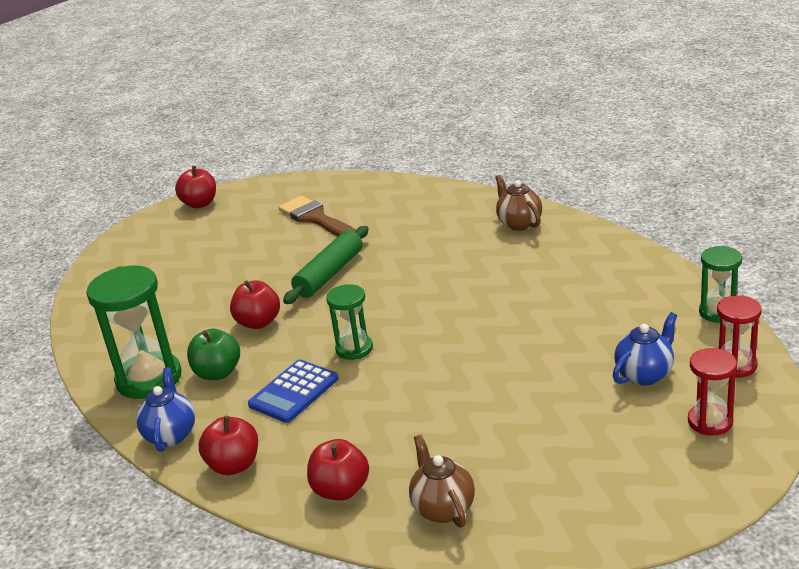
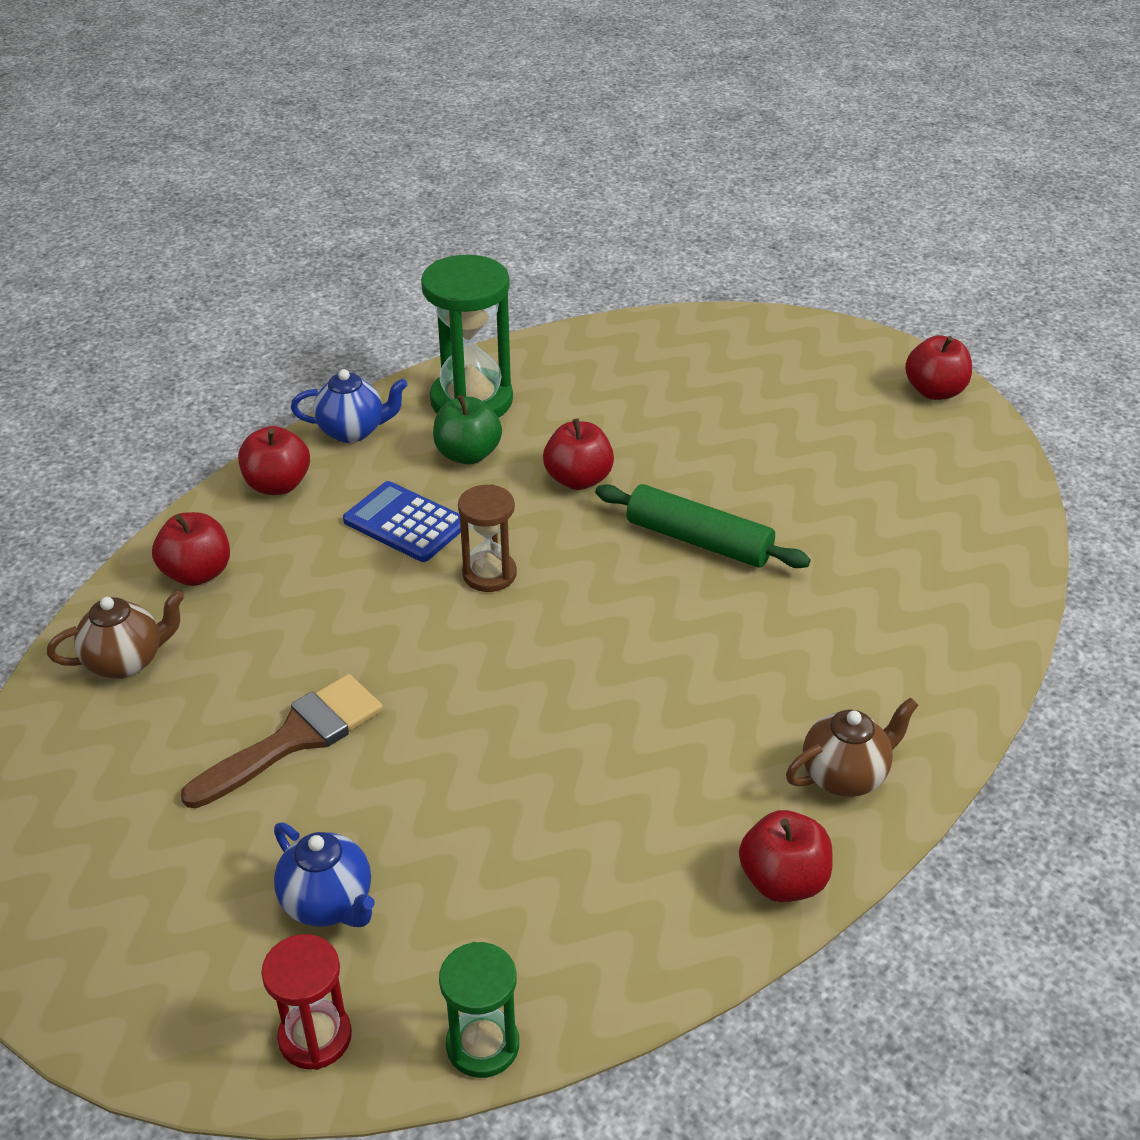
camera: 85 degrees right, 10 degrees up
brown brush [278,196,356,236] -> brown brush moved to [181,674,383,808]
green hourglass [326,284,373,360] -> brown hourglass [458,484,517,592]
red hourglass [688,348,737,436] -> none
none -> red apple [739,810,833,902]

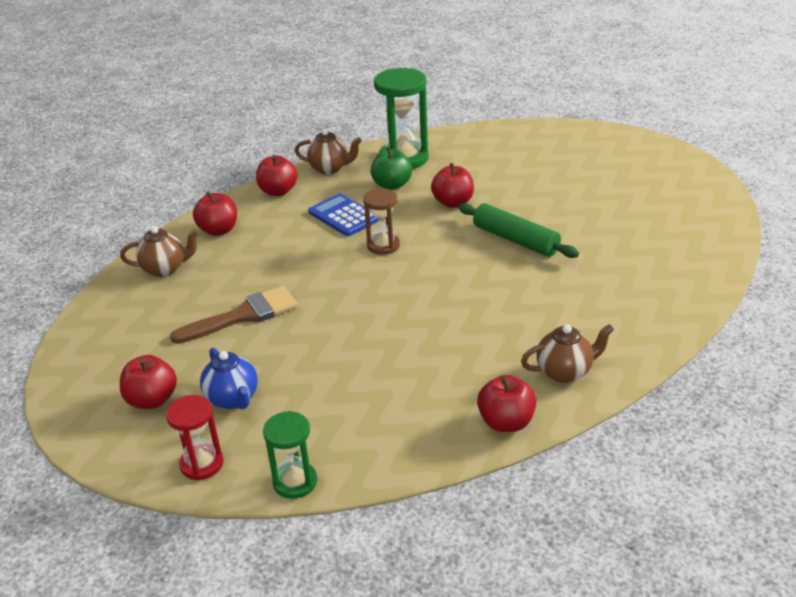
camera: 15 degrees right, 5 degrees down
blue teapot [291,369,408,443] -> brown teapot [295,129,362,174]
red apple [905,335,972,400] -> red apple moved to [120,355,177,409]

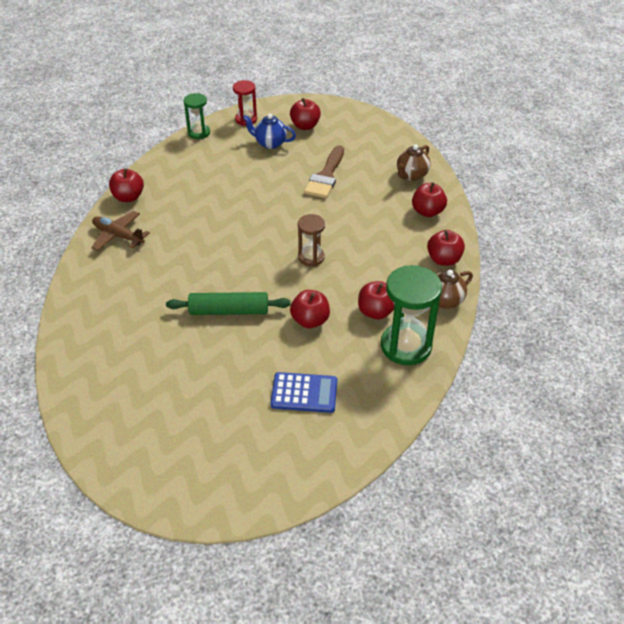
camera: 135 degrees right, 10 degrees up
blue calculator [308,193,379,236] -> blue calculator moved to [271,372,337,413]
green apple [371,146,412,190] -> red apple [358,281,394,319]
brown teapot [521,324,614,383] -> brown plane [92,211,150,251]

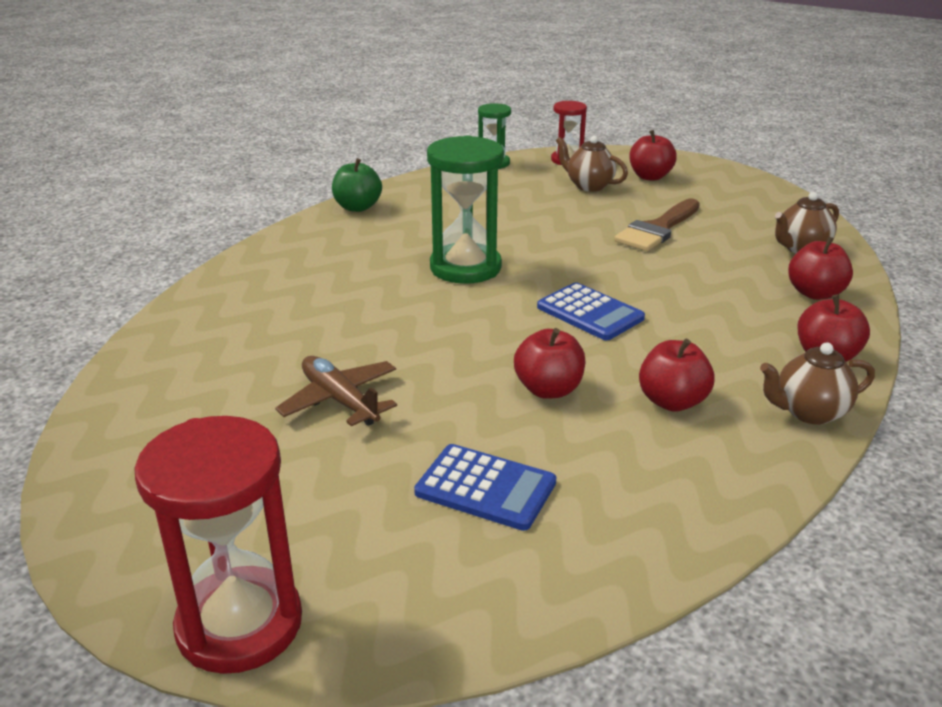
camera: 20 degrees right, 15 degrees down
brown plane [92,211,150,251] -> brown plane moved to [275,356,397,426]
red apple [109,168,144,202] -> green apple [332,158,382,212]
green rolling pin [166,292,291,315] -> none
blue teapot [243,114,296,149] -> brown teapot [556,136,628,192]
brown hourglass [298,214,325,266] -> blue calculator [537,282,645,340]
green hourglass [381,265,442,365] -> green hourglass moved to [427,135,504,284]
none -> red hourglass [134,416,302,674]

